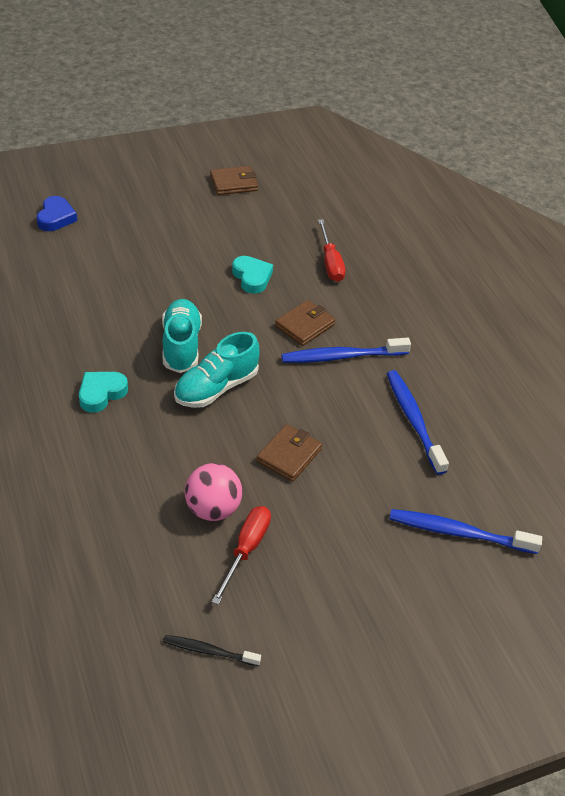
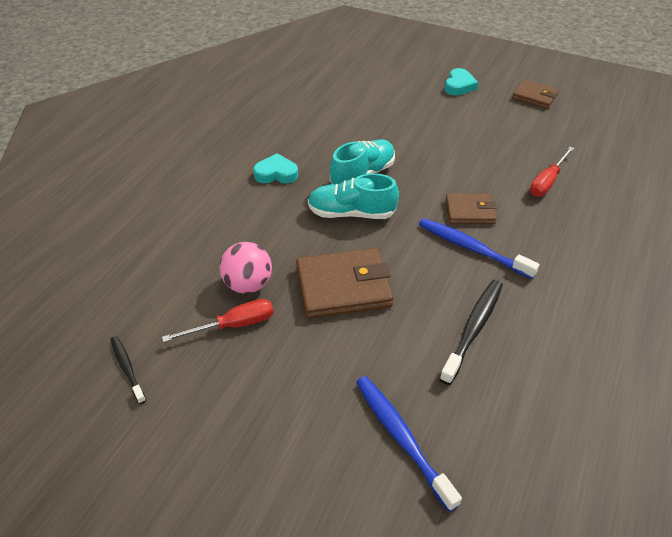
camera: 50 degrees right, 0 degrees up
blue heart [37,196,77,231] -> none
turquoise heart [232,256,273,294] -> turquoise heart moved to [445,68,478,95]
brown wallet [256,424,322,482] -> brown wallet [296,248,394,319], size x1.68
blue toothbrush [387,370,449,475] -> black toothbrush [439,280,503,385]

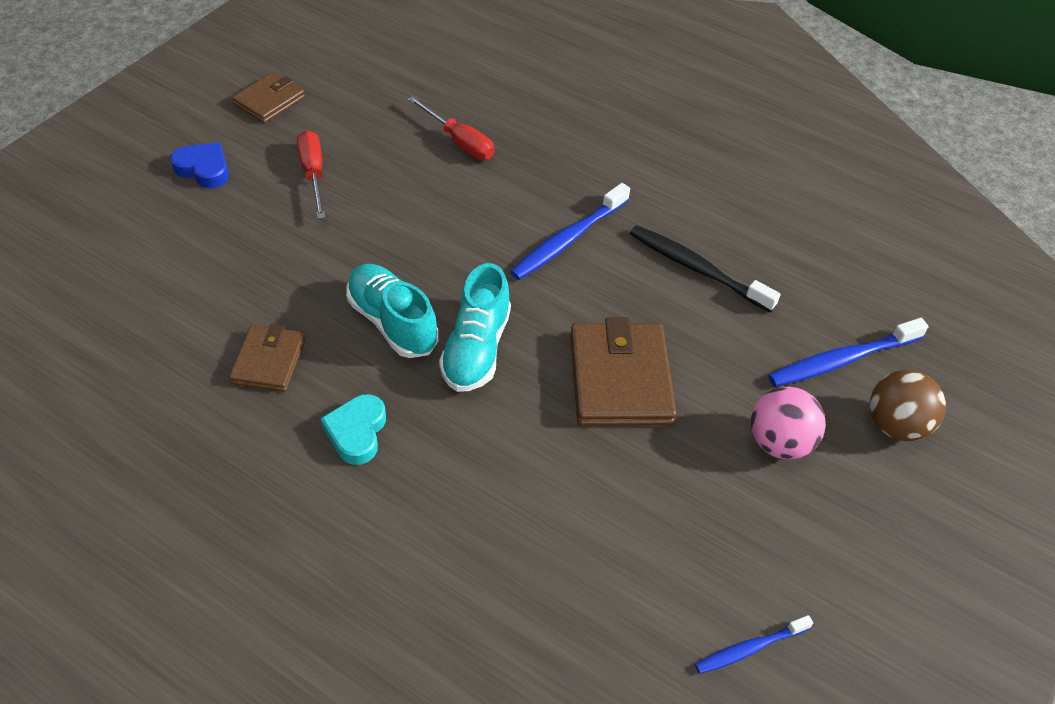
camera: 85 degrees left, 5 degrees up
black toothbrush [110,336,146,404] -> blue toothbrush [695,615,813,674]
red screwdriver [162,299,273,342] -> red screwdriver moved to [297,130,326,219]
pink ball [219,242,272,294] -> pink ball moved to [751,387,826,459]
turquoise heart [445,68,478,95] -> blue heart [170,143,229,188]
brown wallet [445,194,497,224] -> brown wallet moved to [229,324,305,392]
none -> brown ball [870,370,946,441]

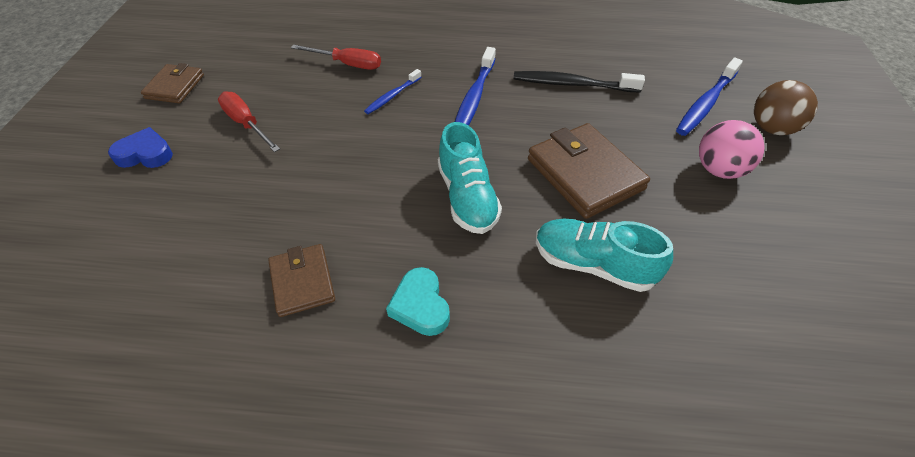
camera: 25 degrees left, 0 degrees up
turquoise shoe [346,264,438,358] -> turquoise shoe moved to [536,219,673,292]
blue toothbrush [695,615,813,674] -> blue toothbrush moved to [364,69,422,114]

